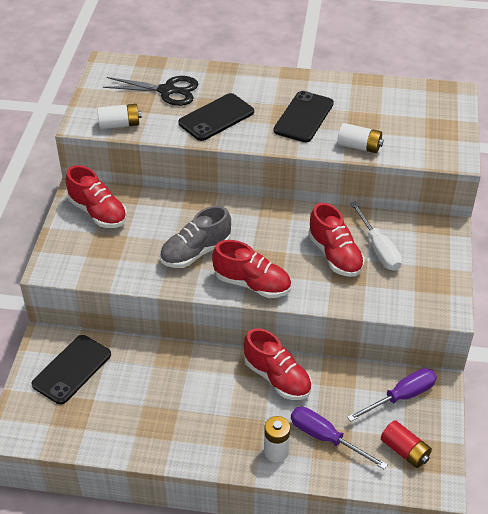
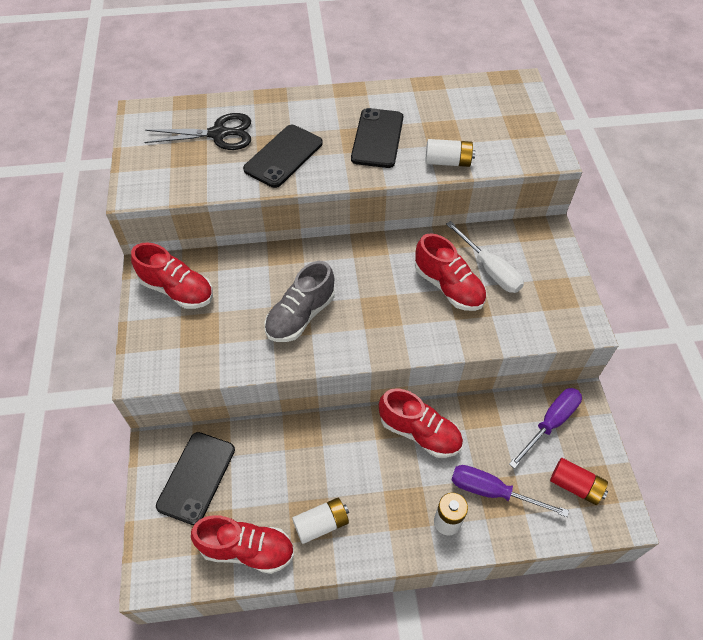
camera: 15 degrees left, 10 degrees up
white battery [97,104,142,129] -> white battery moved to [292,498,349,544]
red shoe [212,240,291,298] -> red shoe moved to [191,515,294,574]

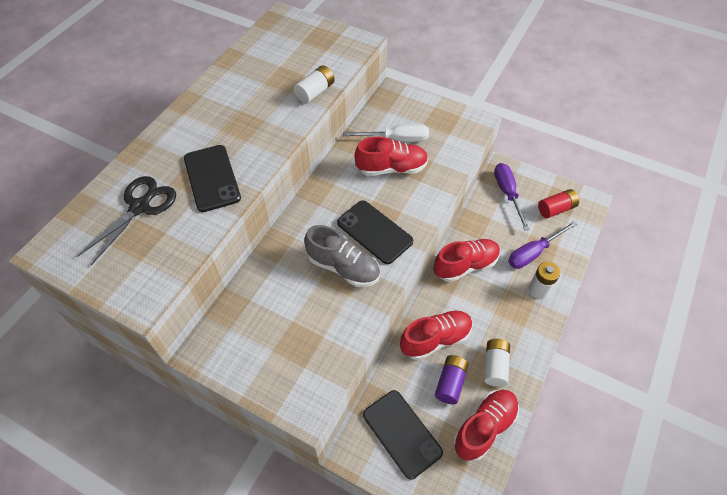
camera: 55 degrees left, 0 degrees up
red shoe [131,242,213,309] -> red shoe moved to [400,310,473,360]
grey shoe [264,261,335,342] -> grey shoe turned 45 degrees counterclockwise [304,225,380,287]
black phone [351,108,403,168] -> black phone moved to [337,201,413,264]
none -> purple battery [435,355,469,404]

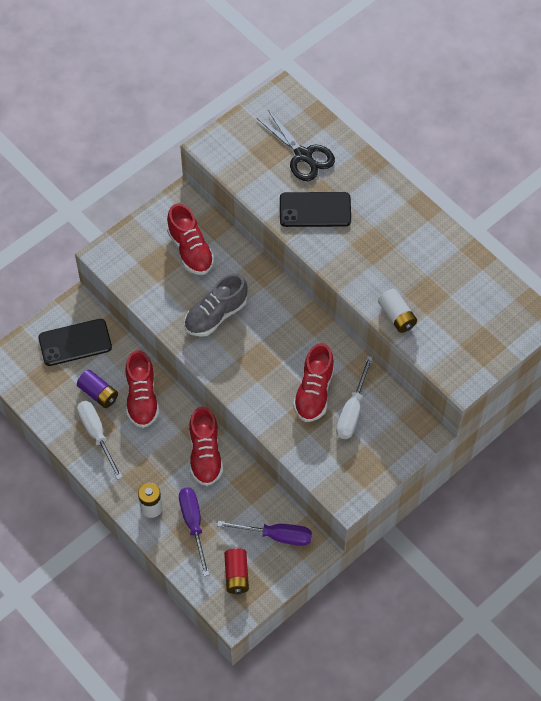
camera: 110 degrees right, 5 degrees up
black phone [337,201,413,264] -> none
red shoe [454,390,519,462] -> red shoe moved to [167,203,215,275]
white battery [484,339,510,387] -> white screwdriver [77,401,123,480]

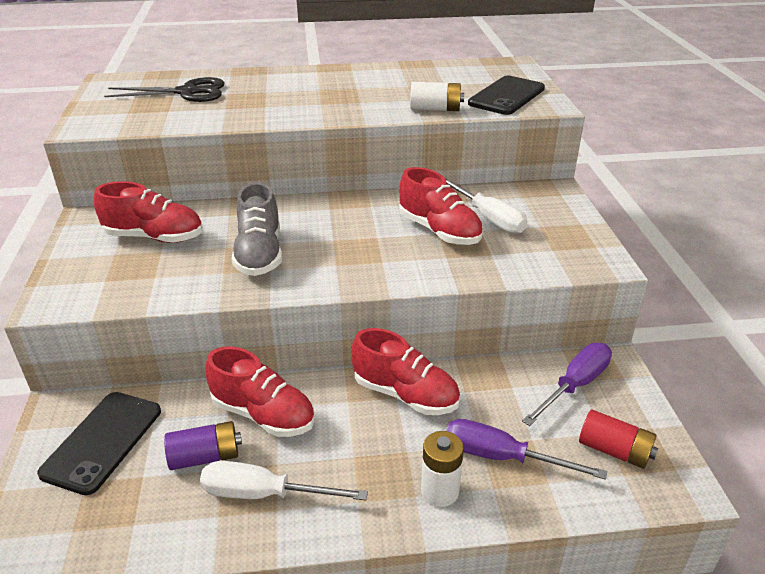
camera: 55 degrees left, 25 degrees down
black phone [280,192,351,227] -> black phone moved to [468,76,545,115]

